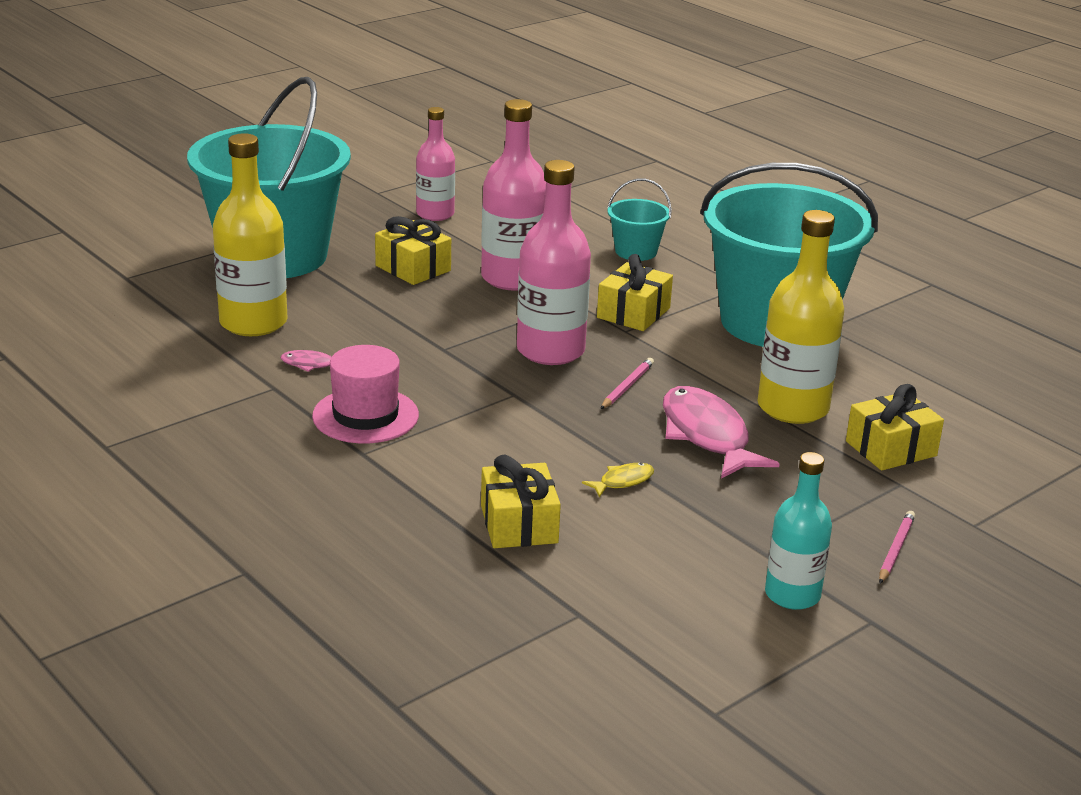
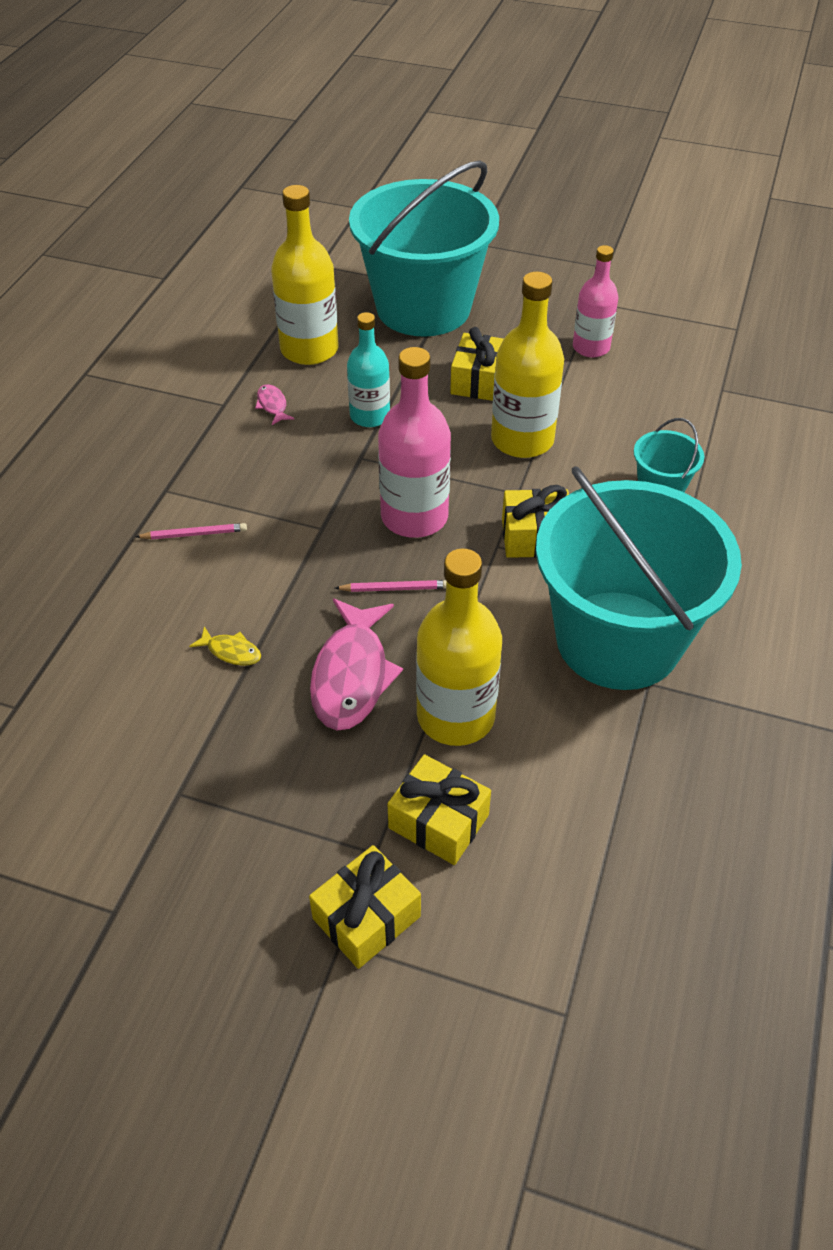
camera: 60 degrees right, 20 degrees up
pink hat [312,345,419,444] -> none
pink bottle [481,99,546,291] -> yellow bottle [491,271,564,458]
yellow gift [481,455,561,548] -> yellow gift moved to [309,845,421,969]
pink fish [663,386,779,479] -> pink fish turned 150 degrees clockwise [310,598,403,731]
turquoise bottle [765,452,832,610] -> turquoise bottle moved to [347,312,390,427]
pink pencil [879,511,915,583] -> pink pencil moved to [135,523,247,540]

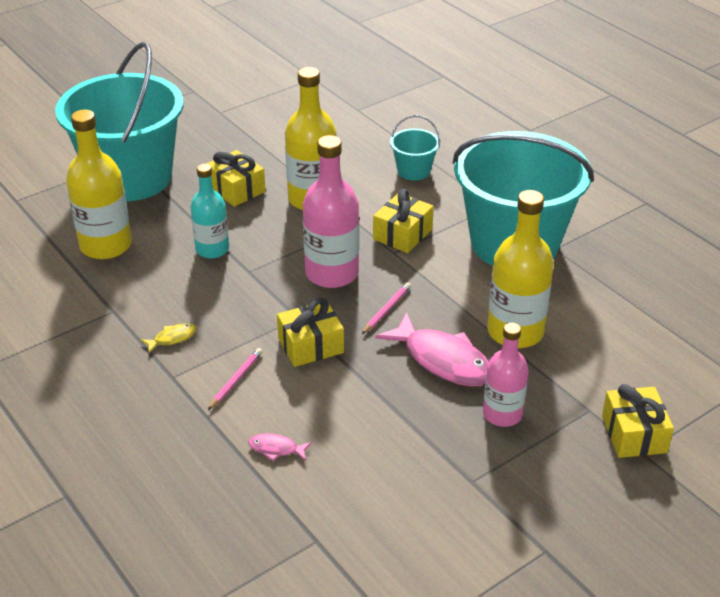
camera: 55 degrees left, 10 degrees down
yellow fish [189,627,261,666] -> yellow fish moved to [141,323,197,353]
pink fish [255,384,294,425] -> pink fish moved to [249,433,312,461]
yellow gift [388,754,491,865] -> yellow gift moved to [277,298,344,367]
pink bottle [573,245,619,358] -> pink bottle moved to [483,323,529,427]

